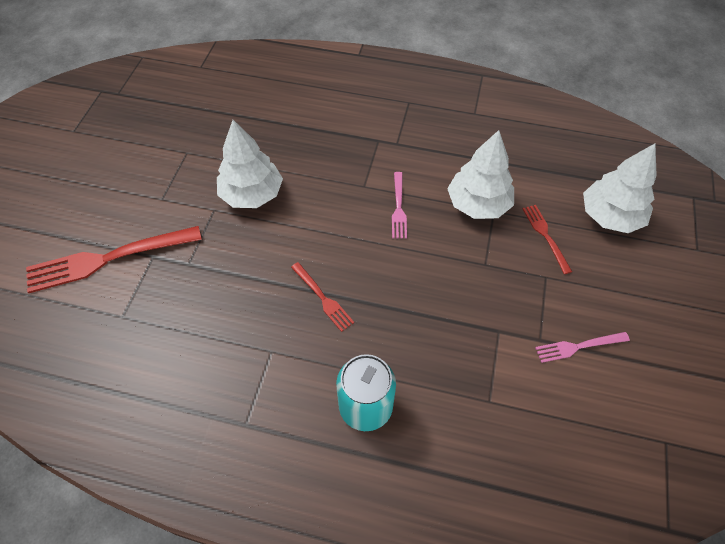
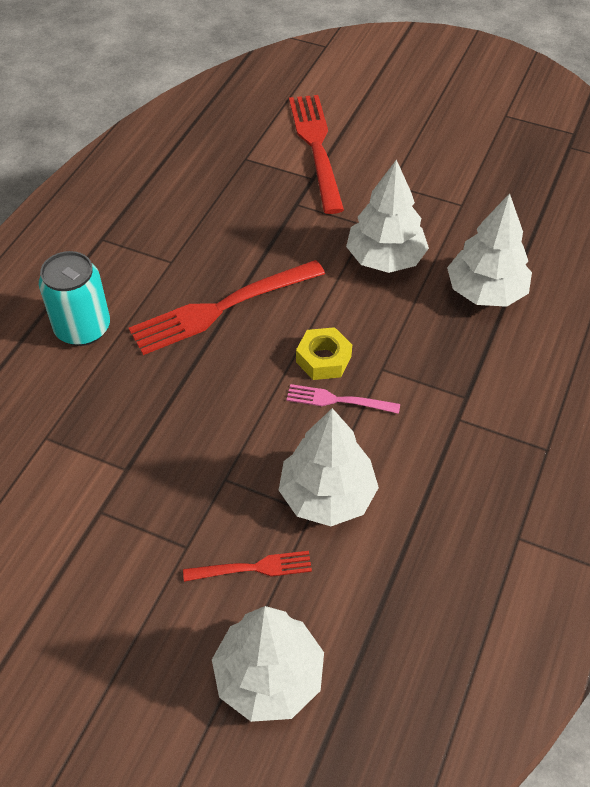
camera: 100 degrees right, 5 degrees down
red fork [291,262,354,332] -> red fork [129,260,325,355], size x1.97
pink fork [535,332,630,363] -> none
none -> yellow nut [296,327,352,380]
none -> white tree [447,193,532,307]

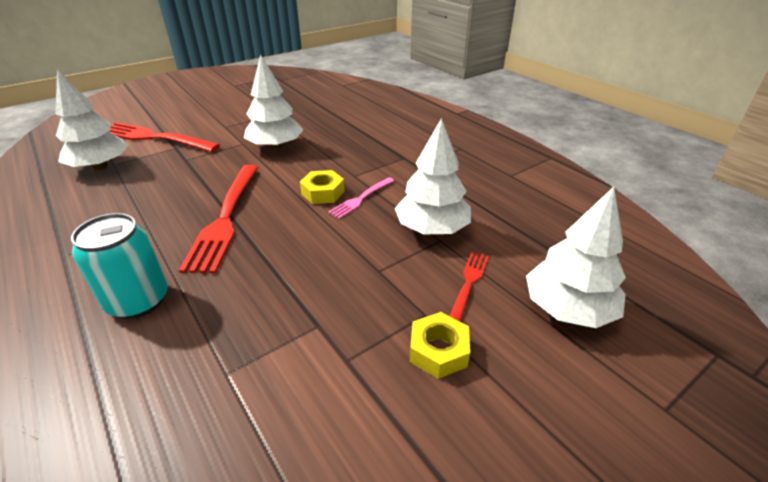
camera: 60 degrees left, 15 degrees down
white tree [447,193,532,307] -> white tree moved to [55,70,129,170]
none -> yellow nut [410,312,470,379]

